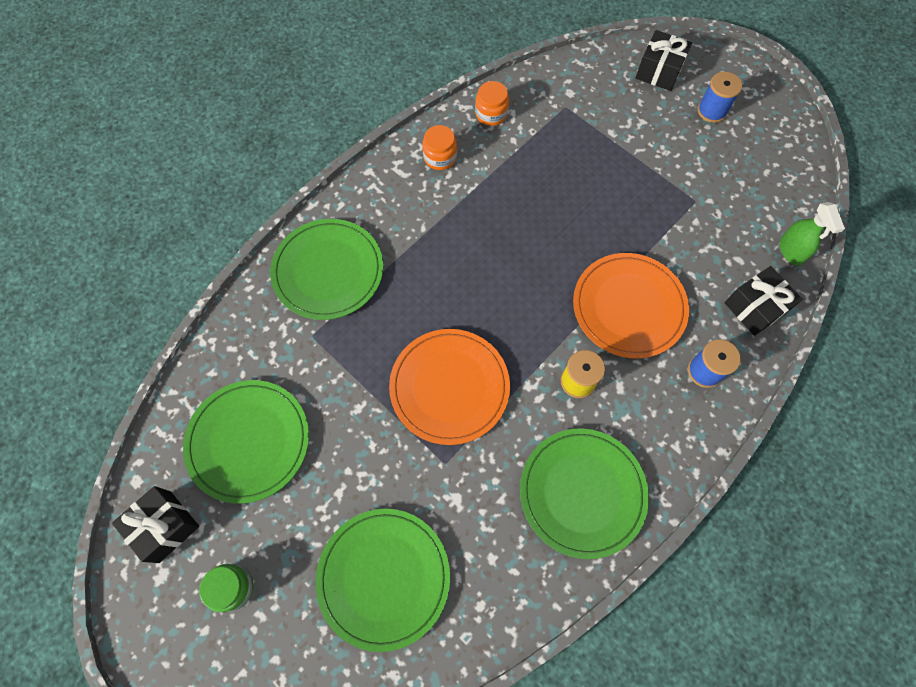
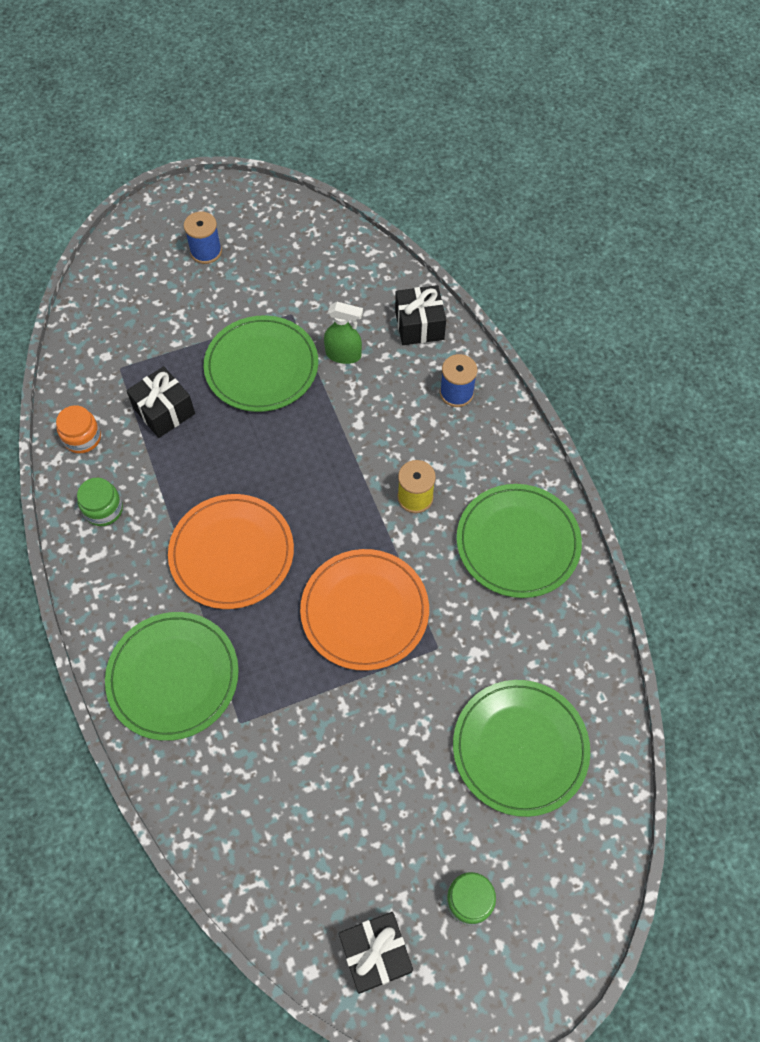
camera: 65 degrees left, 5 degrees down
green plate [183,380,309,504] -> green plate moved to [204,315,318,412]
orange jar [422,125,457,170] -> green jar [77,478,123,526]
orange plate [573,253,689,359] -> orange plate moved to [168,494,294,609]
black gift [636,30,692,91] -> black gift moved to [126,366,195,438]
green spray bottle [780,202,845,266] -> green spray bottle moved to [324,302,363,364]

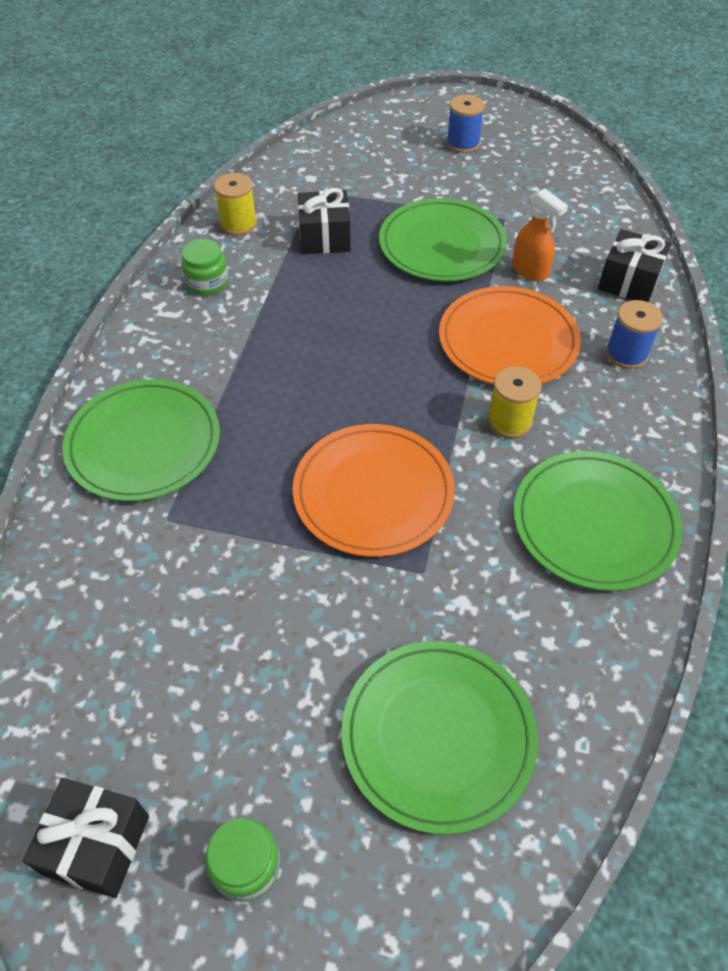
camera: 35 degrees right, 10 degrees down
orange jar [56,405,101,453] -> yellow spool [214,173,257,236]
orange plate [168,494,294,609] -> orange plate moved to [439,286,581,384]
green spray bottle [324,302,363,364] -> orange spray bottle [512,189,568,281]

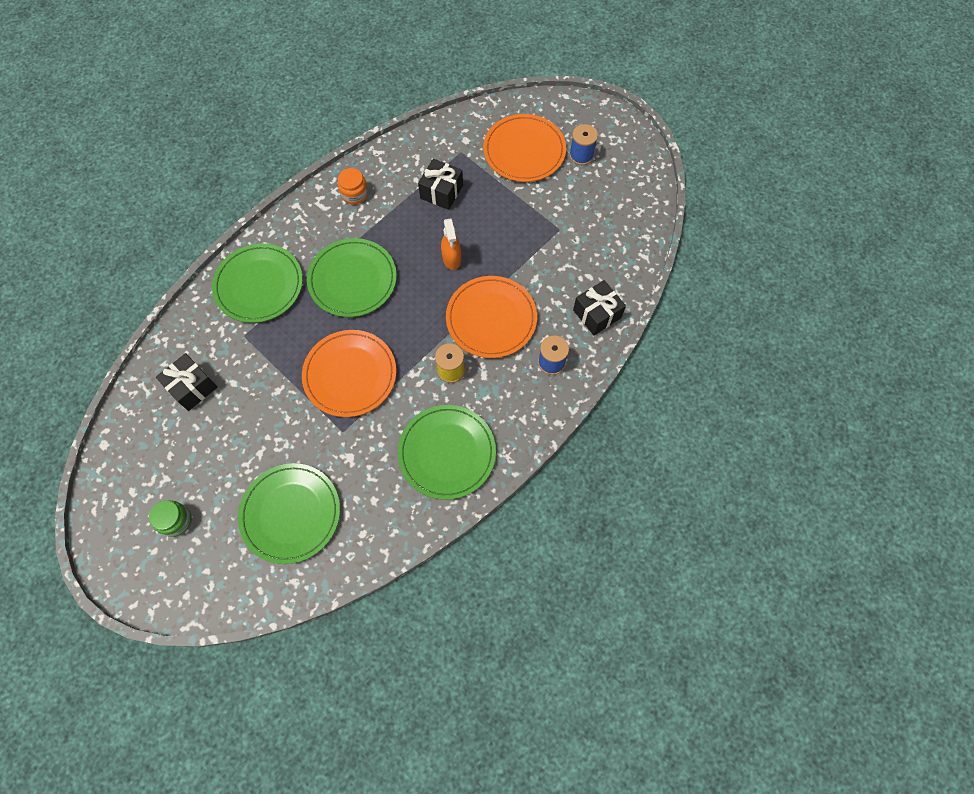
camera: 30 degrees right, 15 degrees up
black gift [23,778,149,898] -> black gift moved to [156,353,217,411]
green jar [181,239,228,296] -> orange jar [338,168,368,204]
yellow spool [214,173,257,236] -> none
green plate [379,198,507,281] -> green plate moved to [307,238,397,317]
orange spray bottle [512,189,568,281] -> orange spray bottle moved to [441,218,461,270]
none -> orange plate [483,114,566,182]

